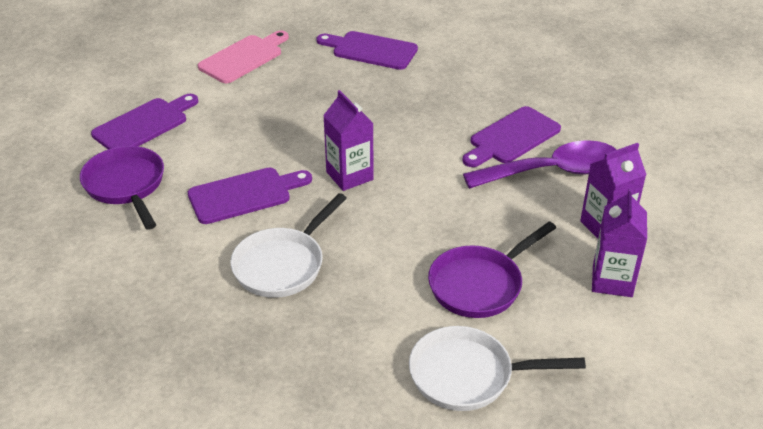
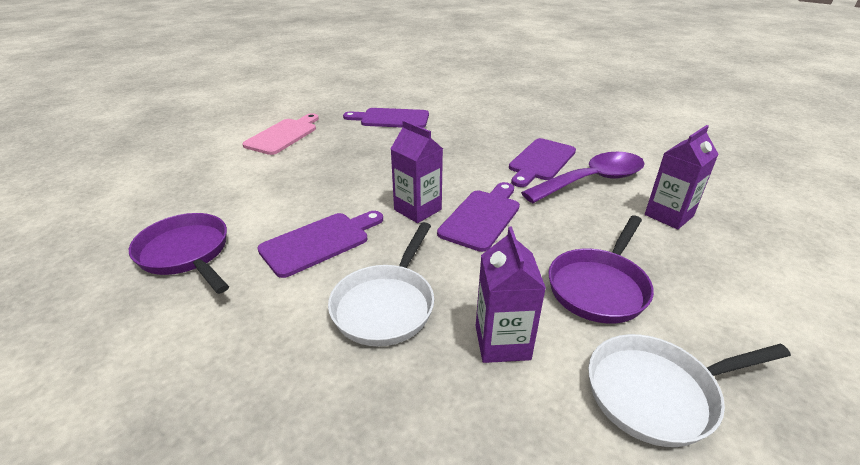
camera: 15 degrees left, 5 degrees down
purple cutting board [91,94,198,149] -> purple cutting board moved to [437,182,520,252]
purple carton [592,188,647,297] -> purple carton moved to [476,227,546,363]

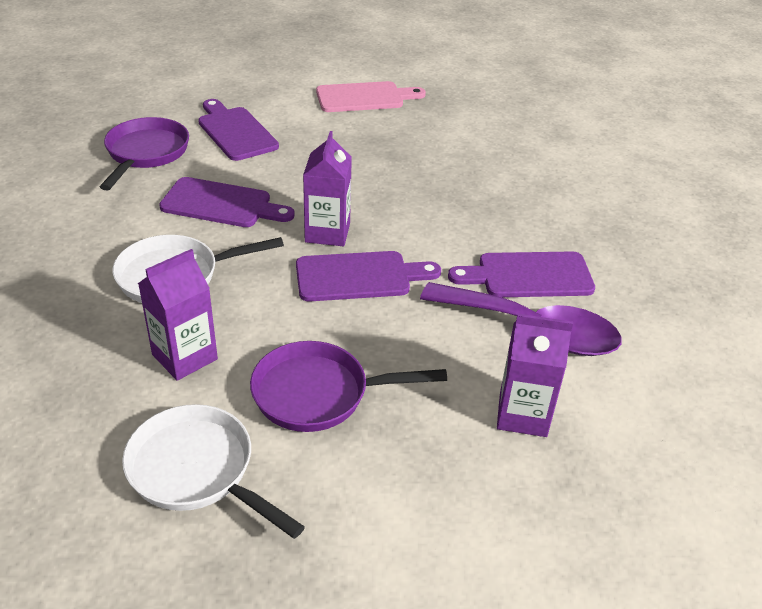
camera: 50 degrees right, 5 degrees up
purple cutting board [343,108,429,128] -> purple cutting board moved to [198,99,279,161]

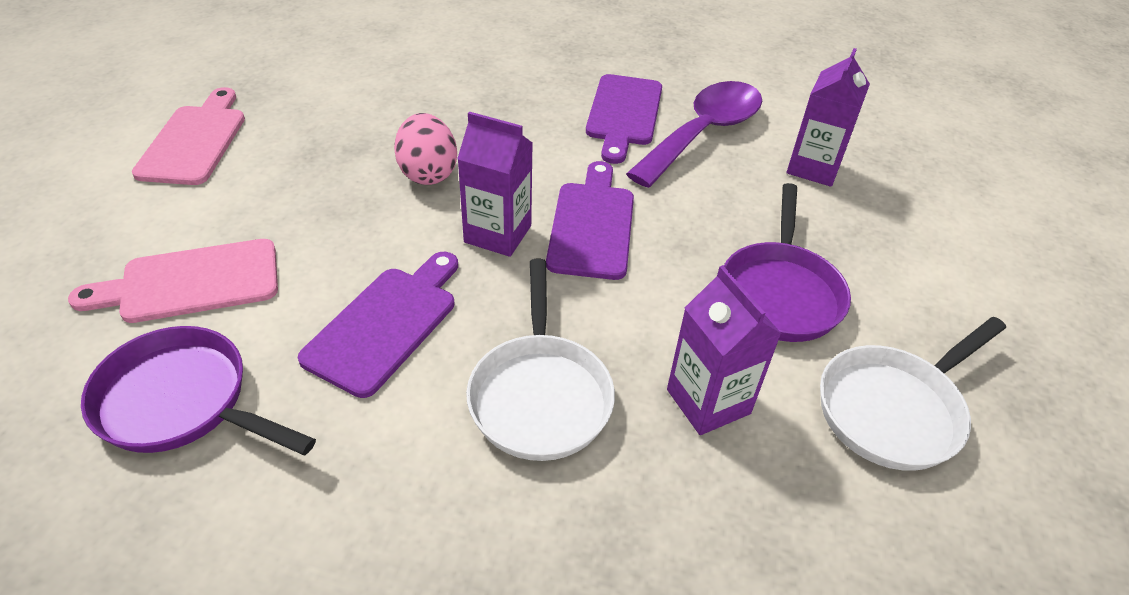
camera: 75 degrees left, 5 degrees up
purple cutting board [198,99,279,161] -> pink cutting board [68,239,278,323]
none -> pink egg [394,113,457,185]

